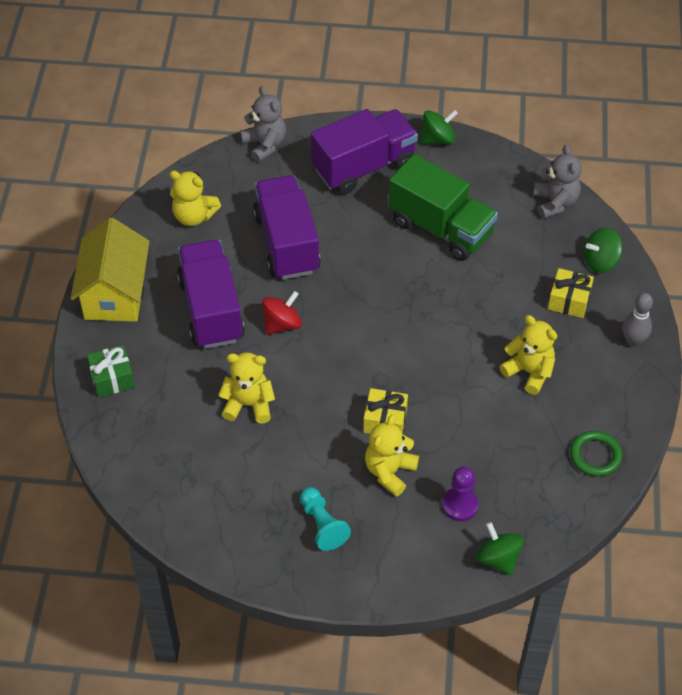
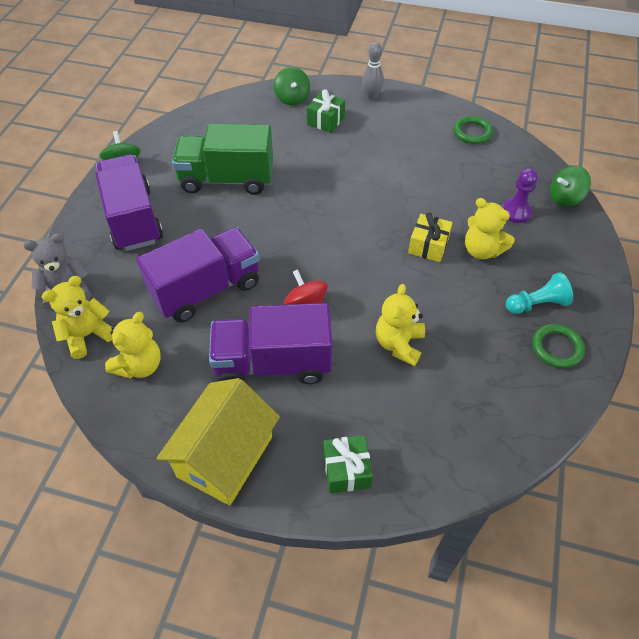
camera: 80 degrees left, 0 degrees up
yellow house [71,218,150,322] -> yellow house turned 75 degrees counterclockwise [156,378,280,506]
purple truck [253,175,321,280] -> purple truck turned 150 degrees clockwise [136,227,260,323]
green truck [388,154,498,261] -> green truck turned 135 degrees counterclockwise [172,124,273,195]
yellow teddy bear [500,315,557,395] -> yellow teddy bear moved to [42,276,112,359]
grey teddy bear [533,145,582,219] -> none
yellow gift [548,268,594,318] -> green gift [307,89,345,133]
none -> green ring [532,324,585,368]

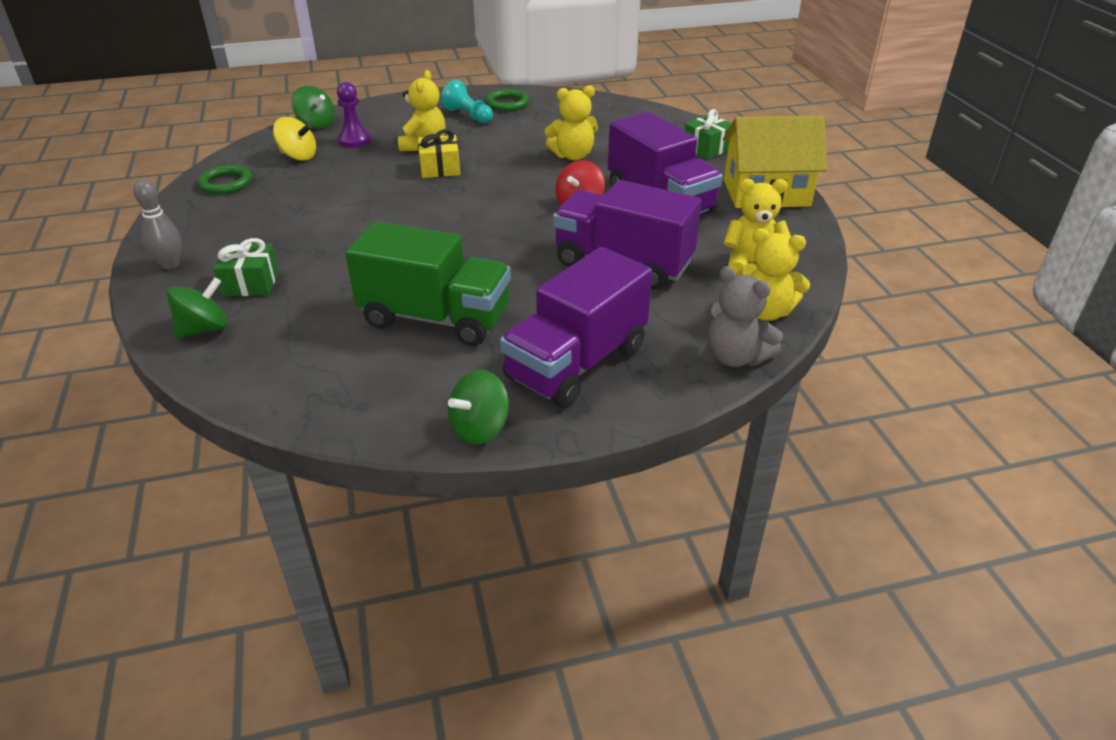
camera: 120 degrees left, 15 degrees down
green truck [172,124,273,195] -> green truck turned 45 degrees counterclockwise [345,221,511,346]
none -> yellow spinning top [273,117,316,161]

